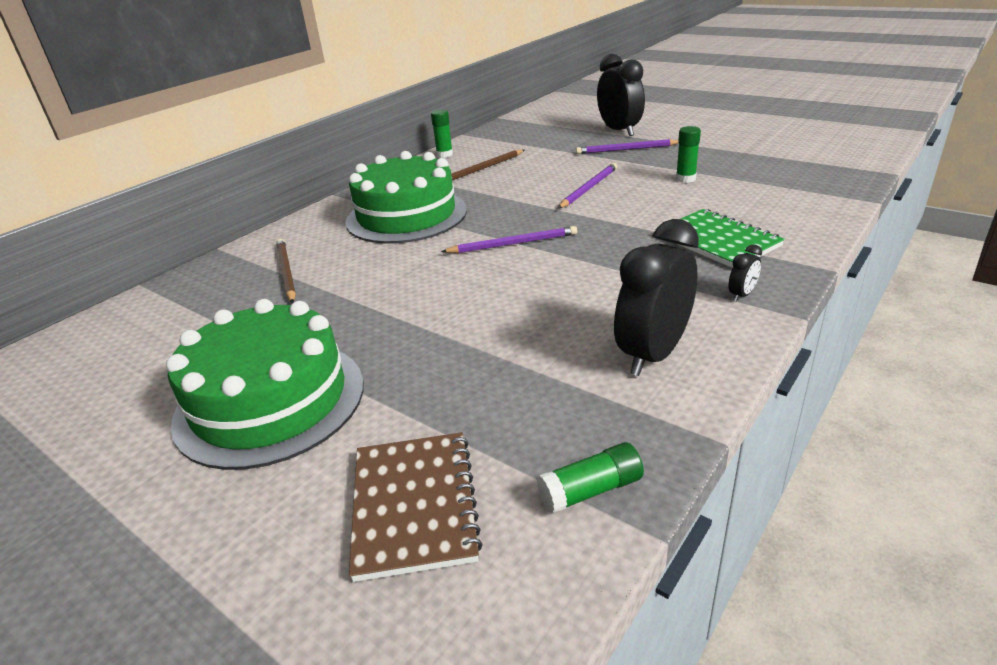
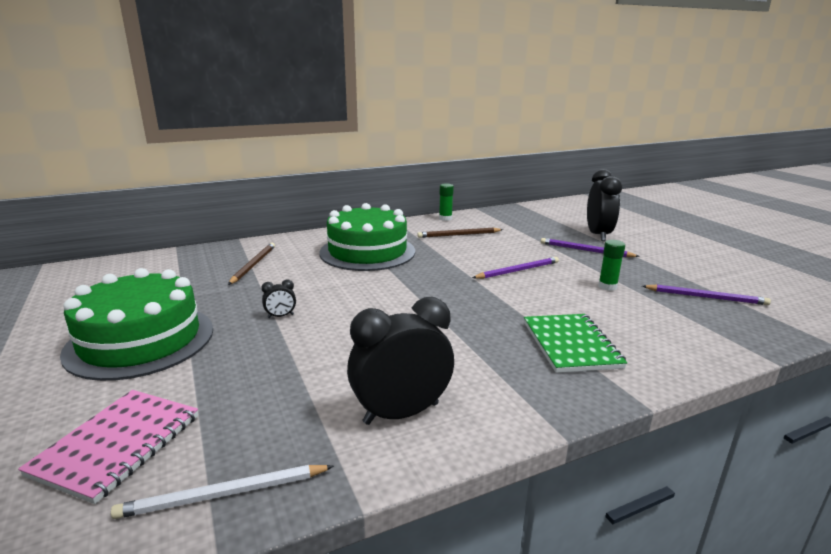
camera: 25 degrees right, 10 degrees down
brown notebook [349,432,483,582] -> pink notebook [18,390,198,504]
purple pencil [441,226,577,253] -> purple pencil moved to [642,284,771,305]
green glue stick [537,442,644,514] -> white pencil [111,465,334,519]
black clock [728,245,762,301] -> black clock moved to [261,280,296,318]

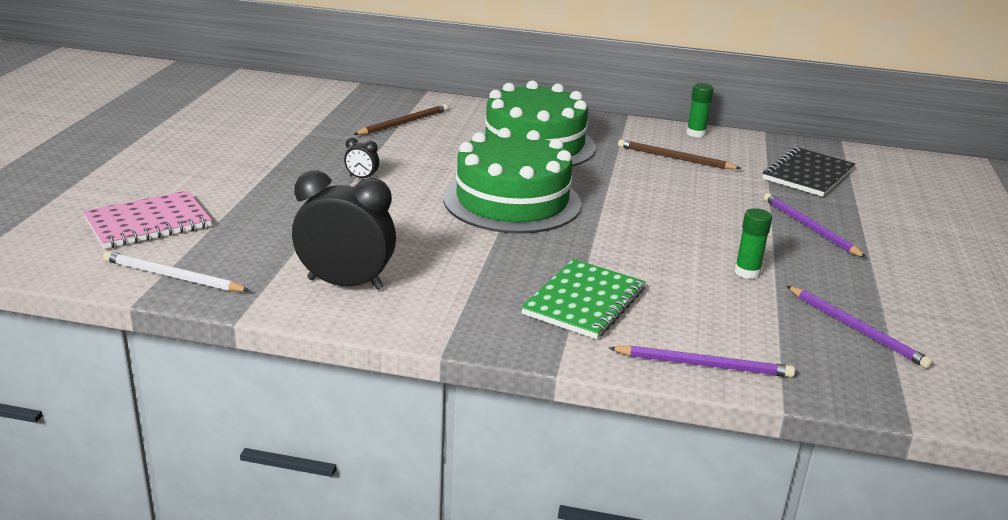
camera: 35 degrees right, 5 degrees up
green cake [60,268,213,381] -> green cake moved to [443,128,581,234]
purple pencil [472,257,559,279] -> purple pencil moved to [609,345,795,377]
black clock [587,169,622,241] -> none
none -> black notebook [762,147,855,197]

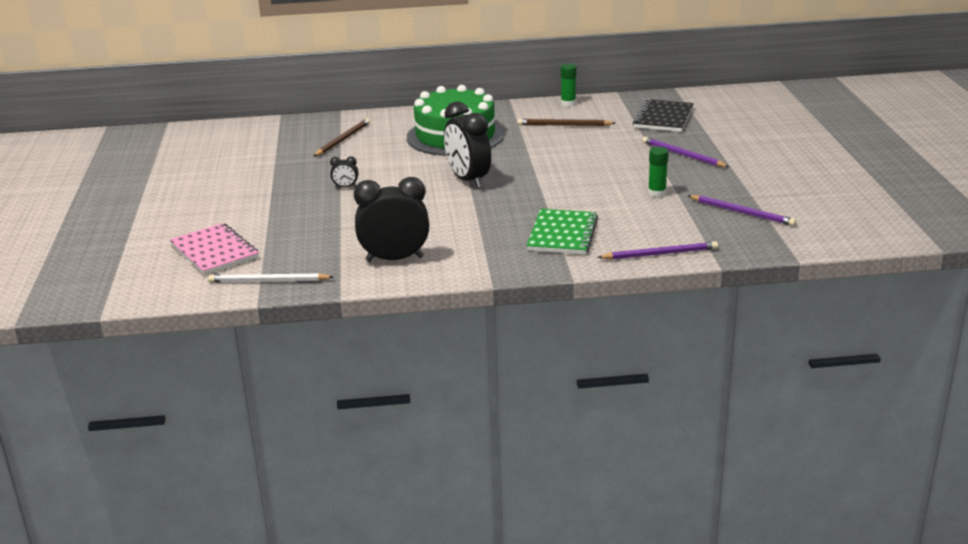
camera: 15 degrees left, 0 degrees up
pink notebook [83,191,212,249] -> pink notebook turned 75 degrees counterclockwise [170,223,259,275]
green cake [443,128,581,234] -> black clock [444,101,491,188]

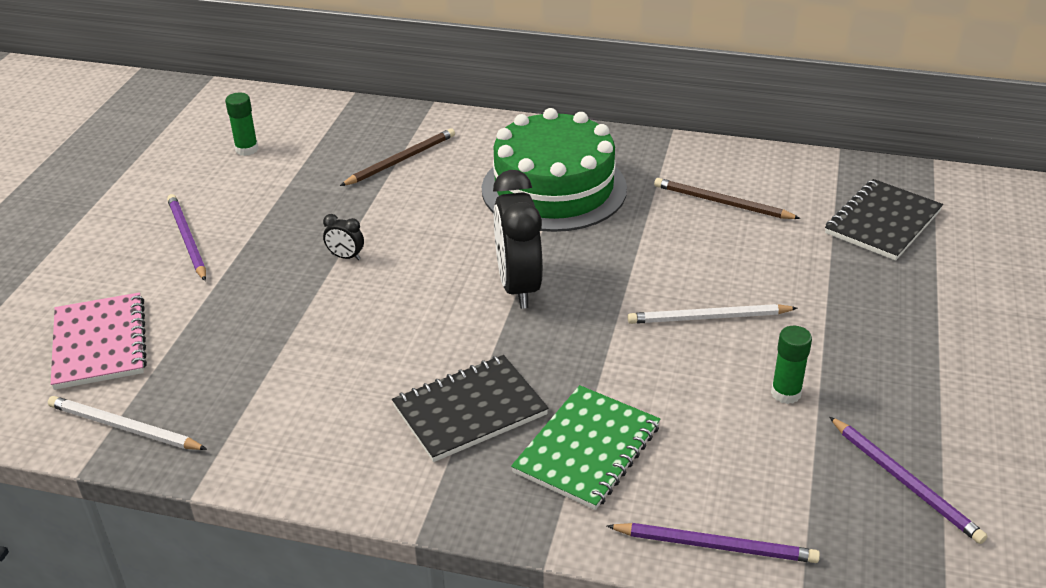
camera: 20 degrees right, 10 degrees up
black clock [354,177,429,262] -> none
green glue stick [561,63,577,106] -> green glue stick moved to [225,92,258,156]
purple pencil [642,137,729,167] -> purple pencil moved to [167,194,206,281]
none -> black notebook [392,355,549,462]
none -> white pencil [628,304,798,324]

